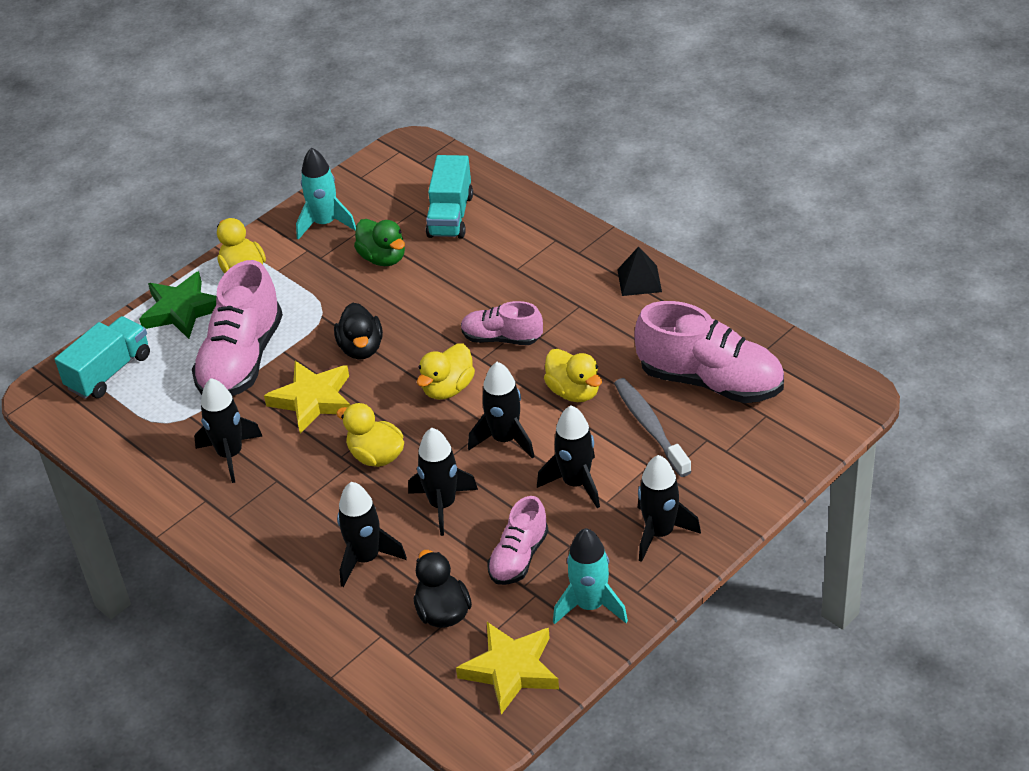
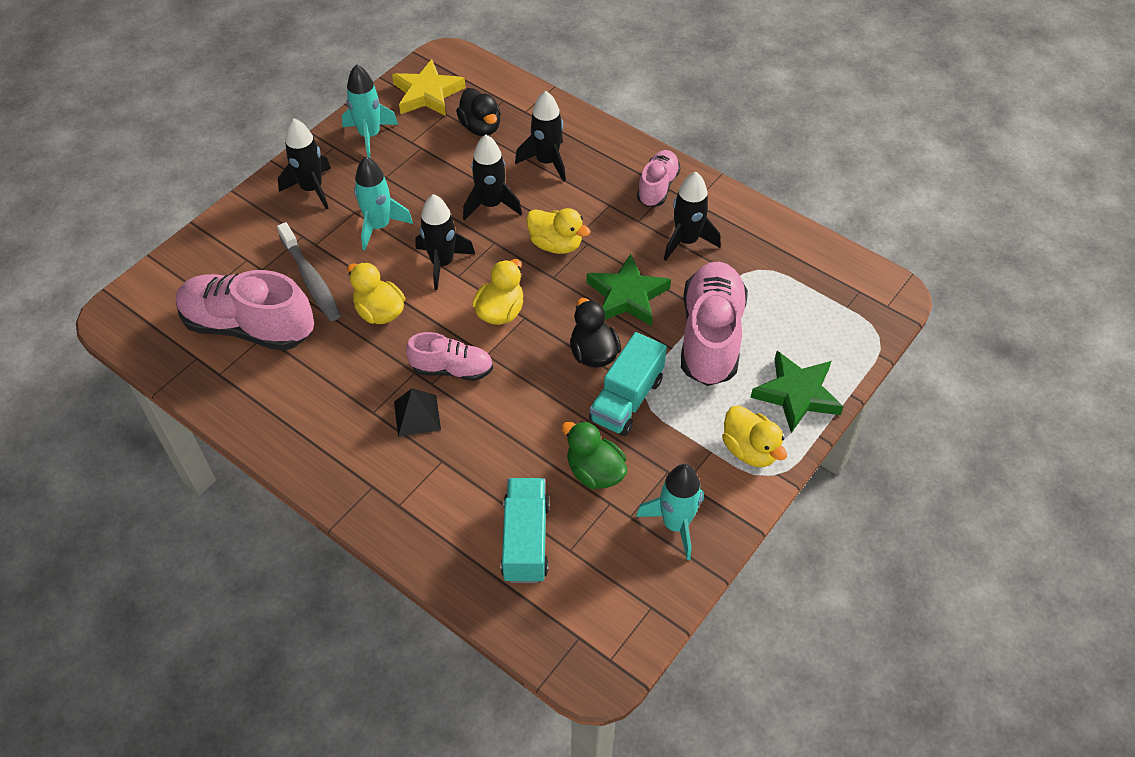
camera: 170 degrees right, 10 degrees up
turquoise truck [55,316,150,399] -> turquoise truck moved to [589,332,667,436]
yellow star [264,361,350,434] -> green star [587,254,671,326]
pink shoe [487,496,549,585] -> pink shoe moved to [637,150,681,207]
black rocket [537,405,600,508] -> turquoise rocket [354,156,413,250]
black pyramid [617,246,662,296] -> black pyramid moved to [394,388,441,437]

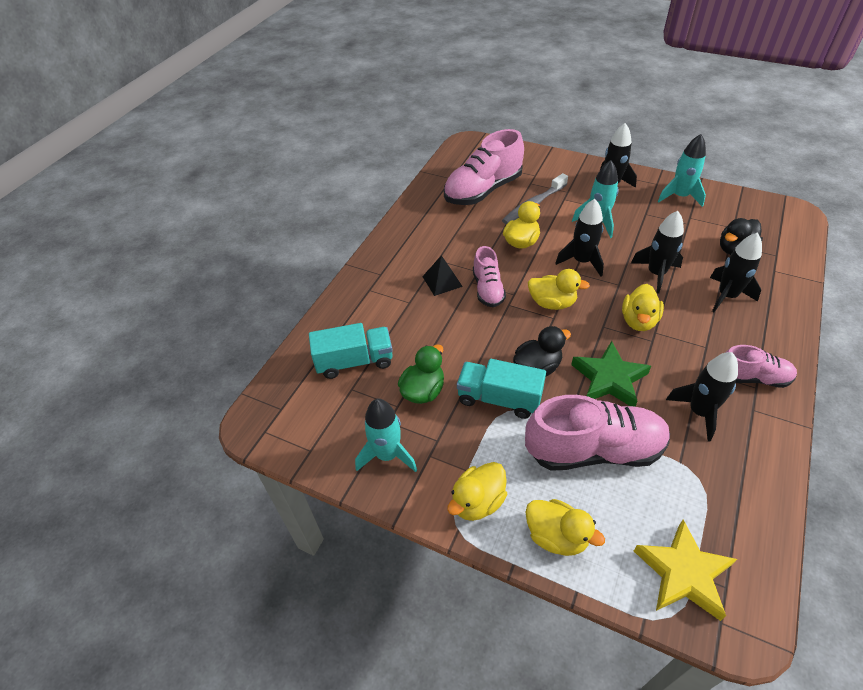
camera: 80 degrees right, 5 degrees down
pink shoe [176,270,314,351] -> pink shoe turned 135 degrees counterclockwise [444,129,524,205]
yellow star [392,59,466,116] -> yellow star moved to [634,520,737,621]
green star [750,351,844,433] -> yellow duck [525,499,605,556]

